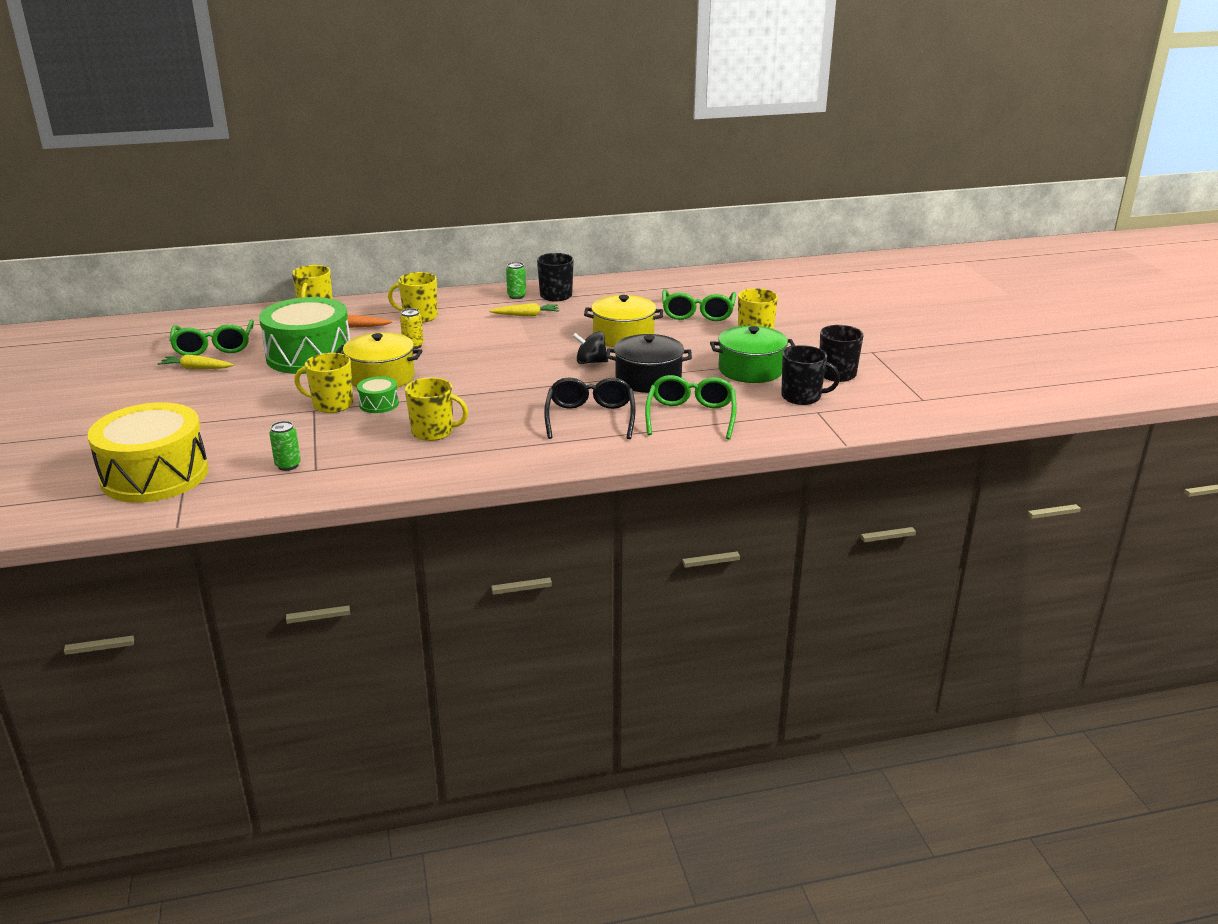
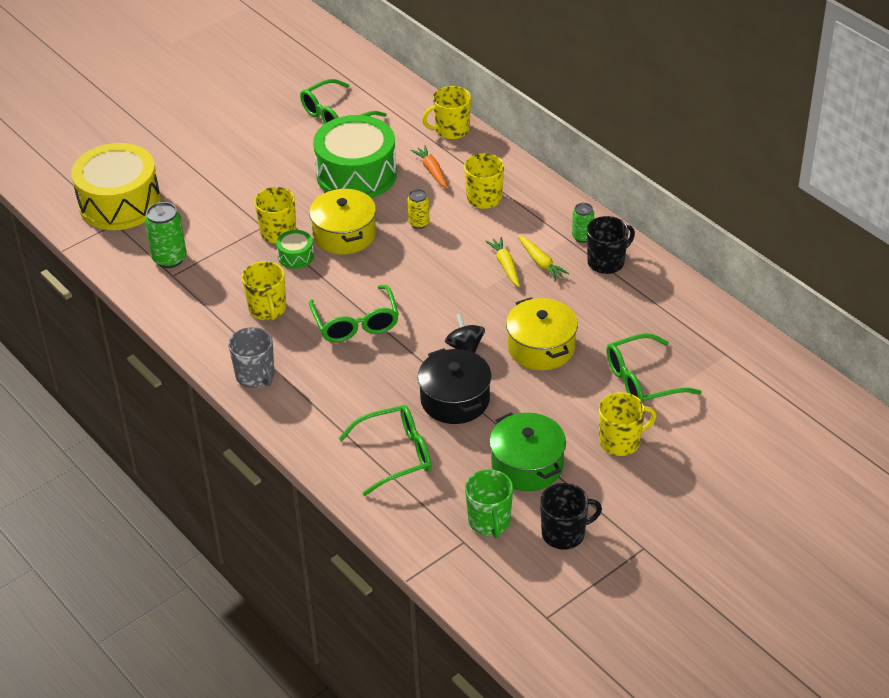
camera: 65 degrees right, 15 degrees up
yellow carrot [158,355,234,369] -> yellow carrot moved to [485,237,520,287]
green can [270,421,301,471] -> green can [145,202,187,268], size x1.65
black glasses [544,377,636,439] -> none
black mug [781,345,840,405] -> green mug [465,469,513,538]
none -> grey mug [228,327,274,388]
none -> green glasses [309,285,399,342]

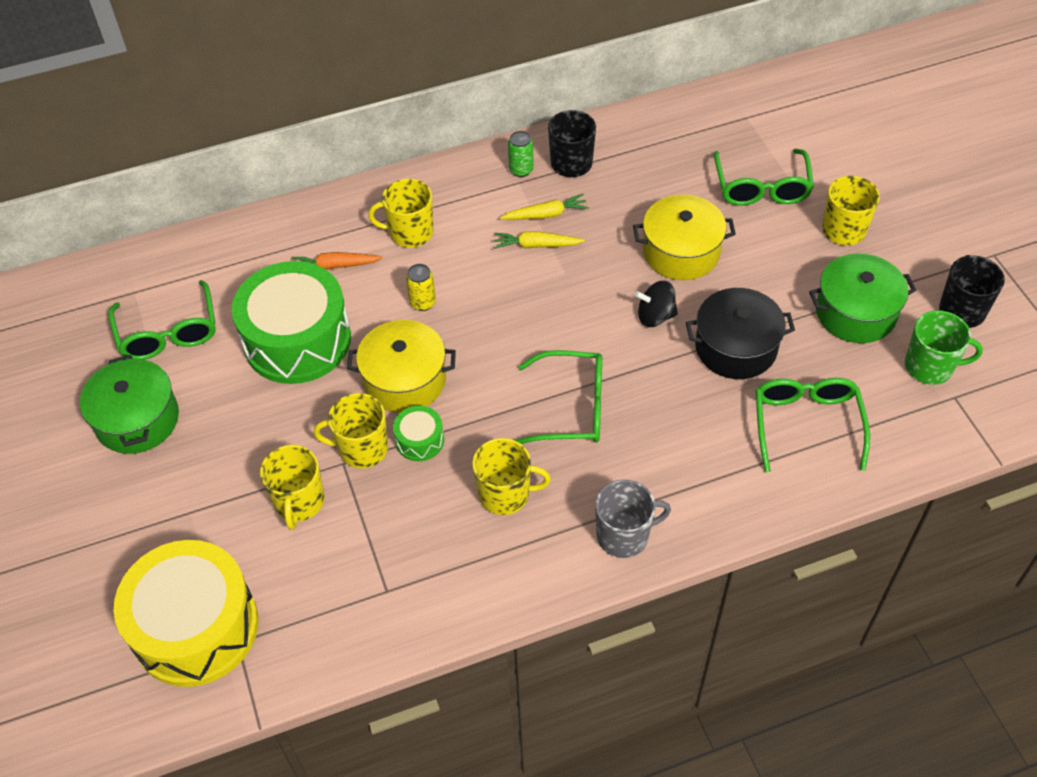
camera: 70 degrees left, 10 degrees up
green can [145,202,187,268] -> none
yellow mug [422,86,471,139] -> yellow mug moved to [260,445,324,530]
none -> green pot [80,355,179,454]

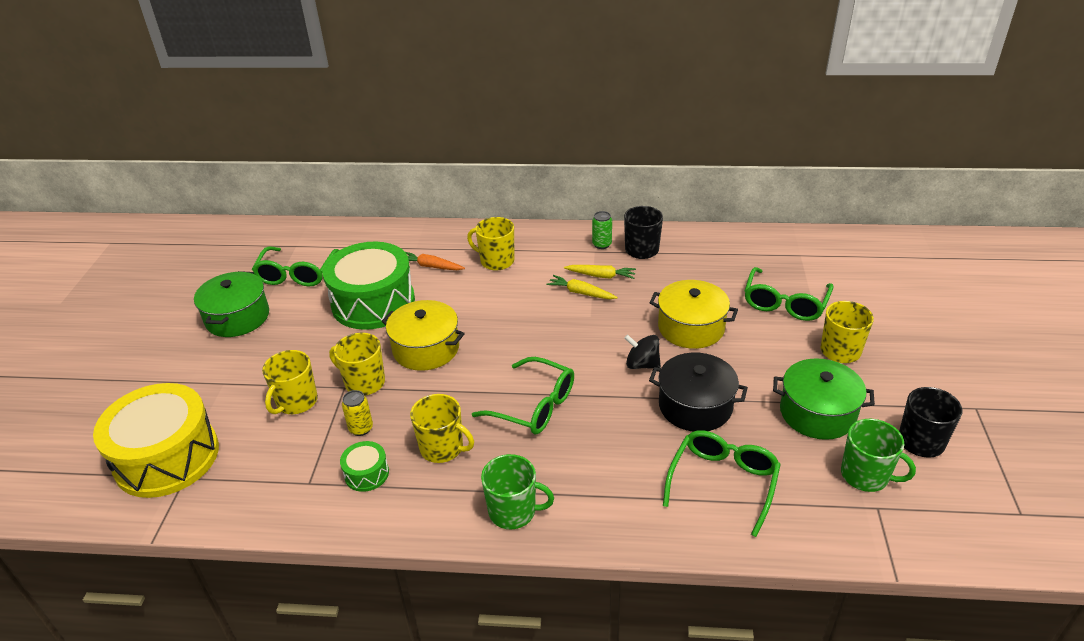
camera: 25 degrees right, 15 degrees down
green drum [393,406,444,461] -> green drum moved to [340,441,389,492]
yellow can [406,264,436,311] -> yellow can moved to [342,390,373,436]
grey mug [595,480,671,558] -> green mug [481,454,554,529]

